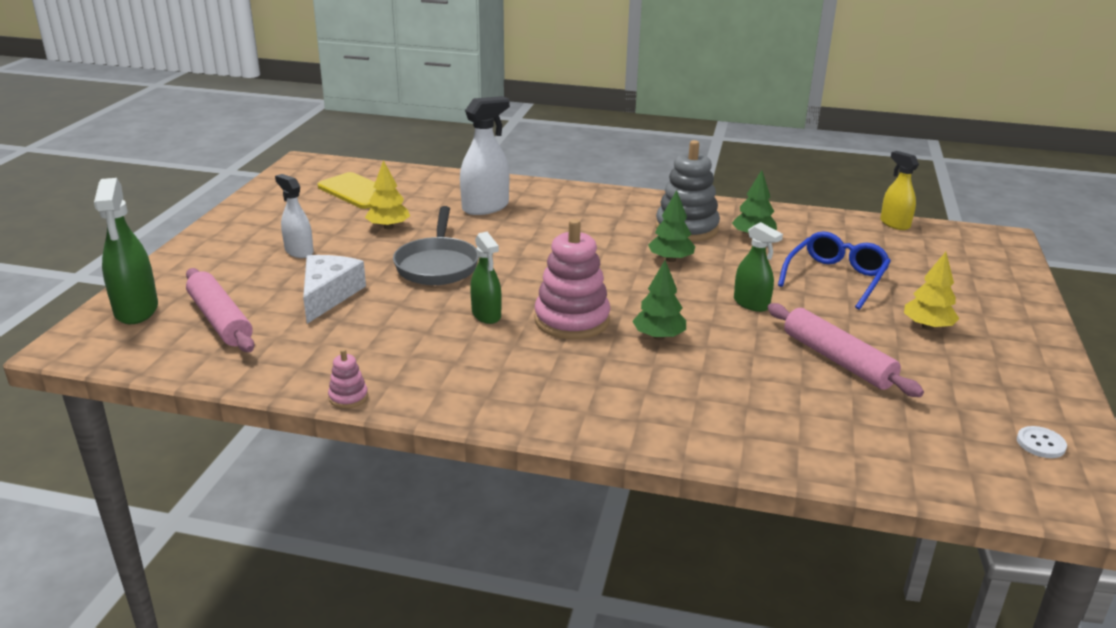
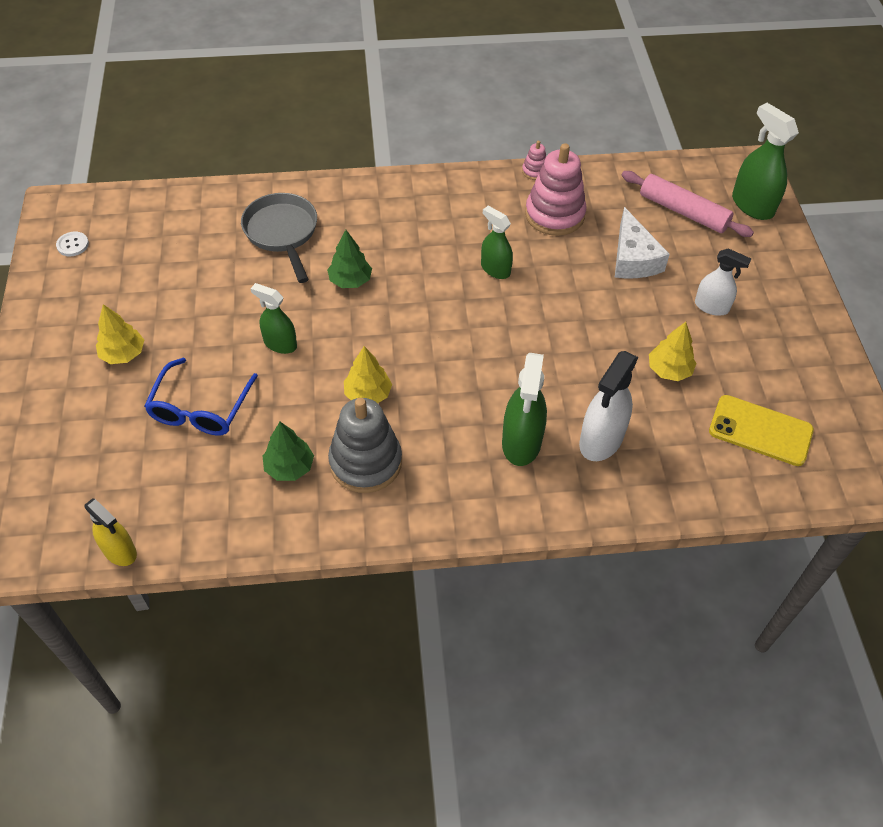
camera: 160 degrees right, 25 degrees up
grey pan [393,206,479,285] -> grey pan moved to [241,193,317,283]
pink stacking toy [535,219,610,339] -> pink stacking toy moved to [525,143,586,236]
green tree [648,190,695,262] -> yellow tree [344,346,392,403]
pink rolling pin [767,303,924,397] -> none
none -> green spray bottle [502,353,547,466]

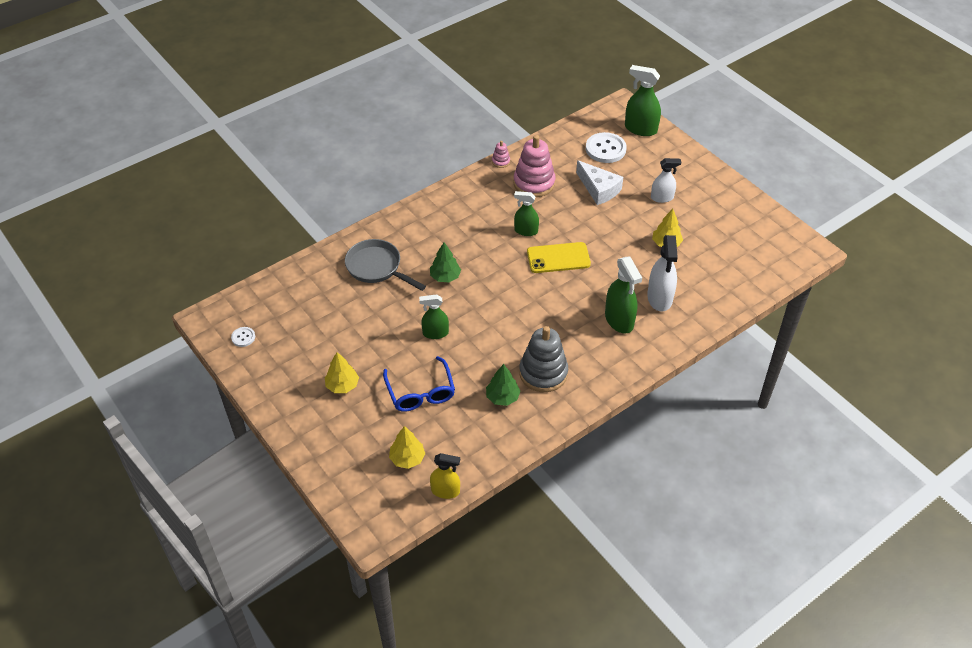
camera: 30 degrees left, 5 degrees down
yellow tree [344,346,392,403] -> yellow tree moved to [389,426,425,469]
pink rolling pin [622,171,754,237] -> white button [586,132,627,163]
yellow phone [709,395,814,466] -> yellow phone moved to [527,242,591,273]

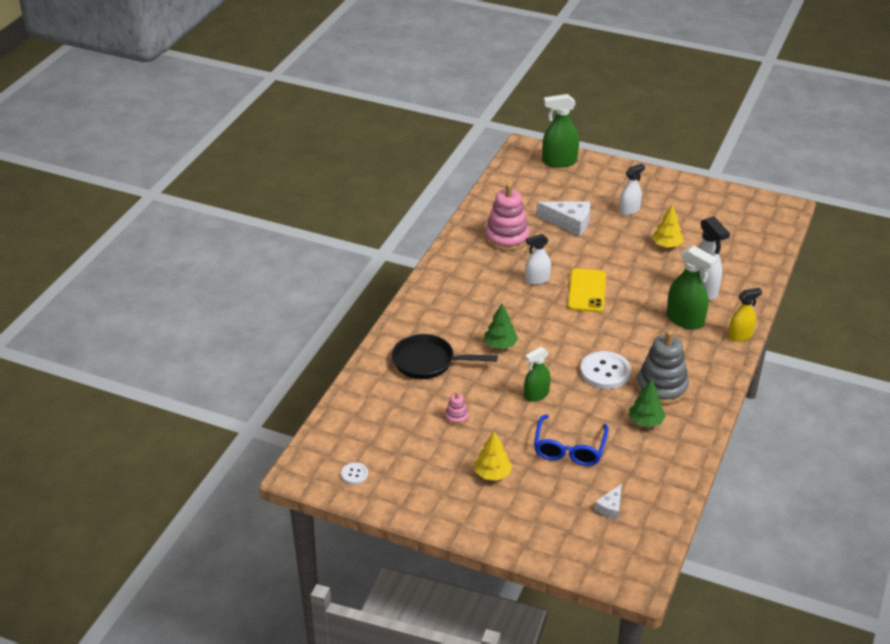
camera: 30 degrees left, 10 degrees down
grey pan [345,239,426,291] -> black pan [392,334,498,379]
blue glasses [383,356,455,412] -> blue glasses turned 60 degrees clockwise [534,415,609,466]
yellow tree [389,426,425,469] -> white cheese [594,484,622,519]
yellow spray bottle [430,453,460,499] -> yellow spray bottle moved to [728,288,762,342]
pink stacking toy [492,141,510,168] -> pink stacking toy moved to [445,392,468,425]
green spray bottle [514,191,539,236] -> white spray bottle [525,234,551,285]
yellow phone [527,242,591,273] -> yellow phone turned 45 degrees counterclockwise [568,268,606,312]
white button [586,132,627,163] -> white button moved to [580,351,631,389]

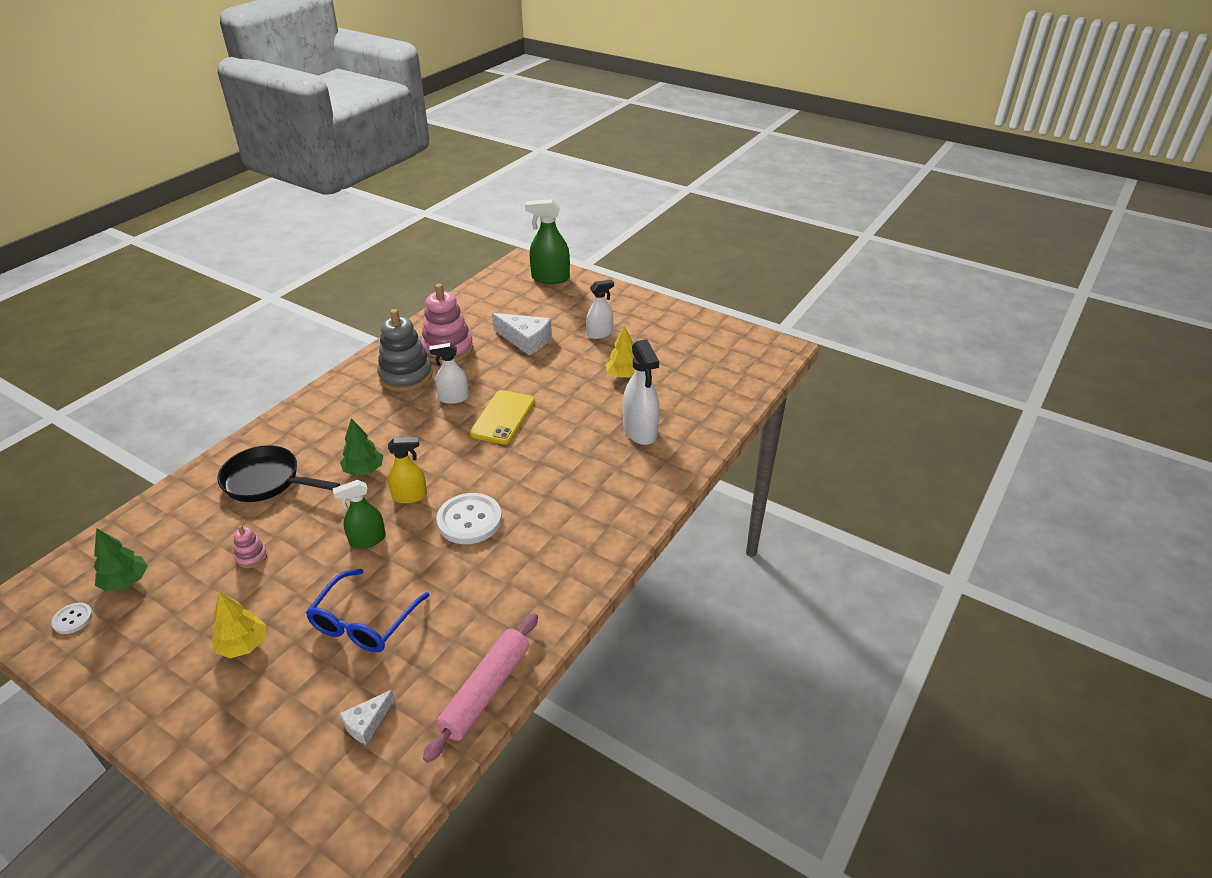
camera: 10 degrees right, 0 degrees up
green tree [629,379,666,427] -> green tree moved to [94,529,148,592]
grey stacking toy [637,330,689,405] -> grey stacking toy moved to [377,309,433,392]
green spray bottle [667,245,718,330] -> none
yellow spray bottle [728,288,762,342] -> yellow spray bottle moved to [388,437,427,504]
none -> pink rolling pin [423,613,538,763]

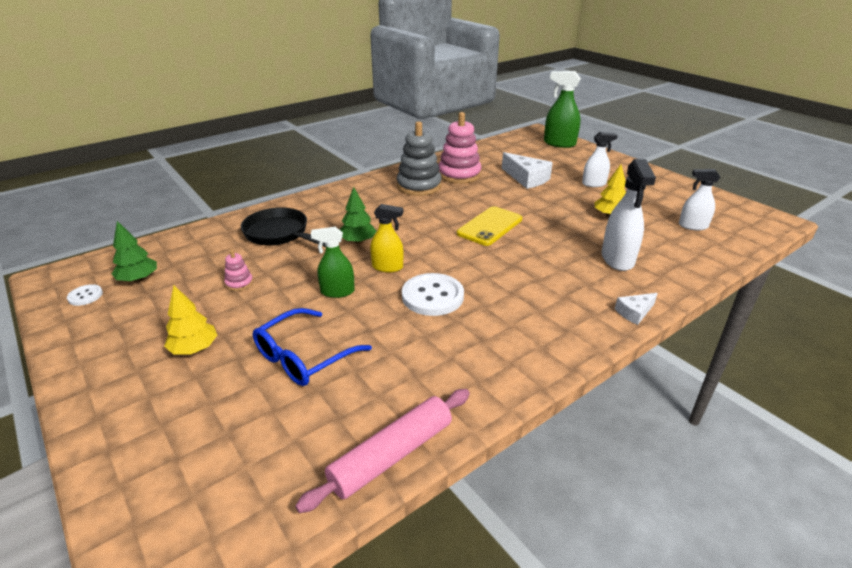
camera: 20 degrees right, 5 degrees down
white cheese [339,690,395,745] -> white cheese moved to [615,293,658,325]
white spray bottle [429,343,469,404] -> white spray bottle moved to [679,169,720,231]

